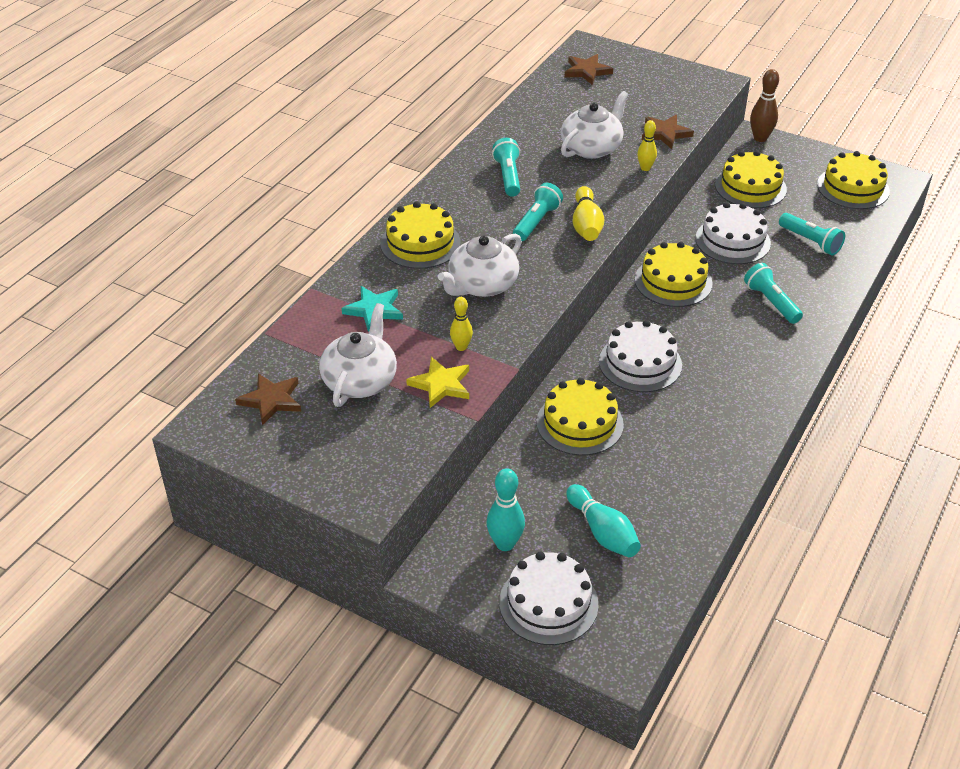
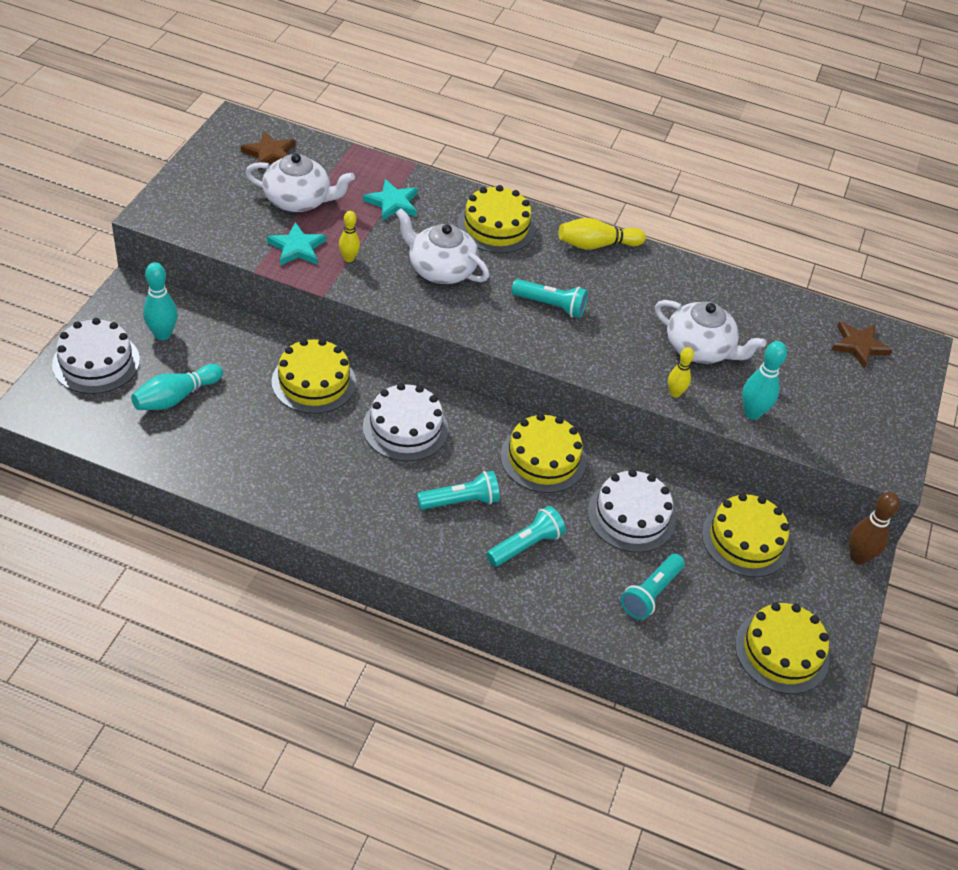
camera: 75 degrees right, 5 degrees up
yellow star [406,357,469,408] -> turquoise star [267,222,326,266]
turquoise flashlight [492,138,520,197] -> turquoise flashlight moved to [417,471,500,510]
yellow bowling pin [573,186,604,241] -> yellow bowling pin moved to [559,218,646,250]
brown star [642,115,694,149] -> turquoise bowling pin [742,341,787,420]

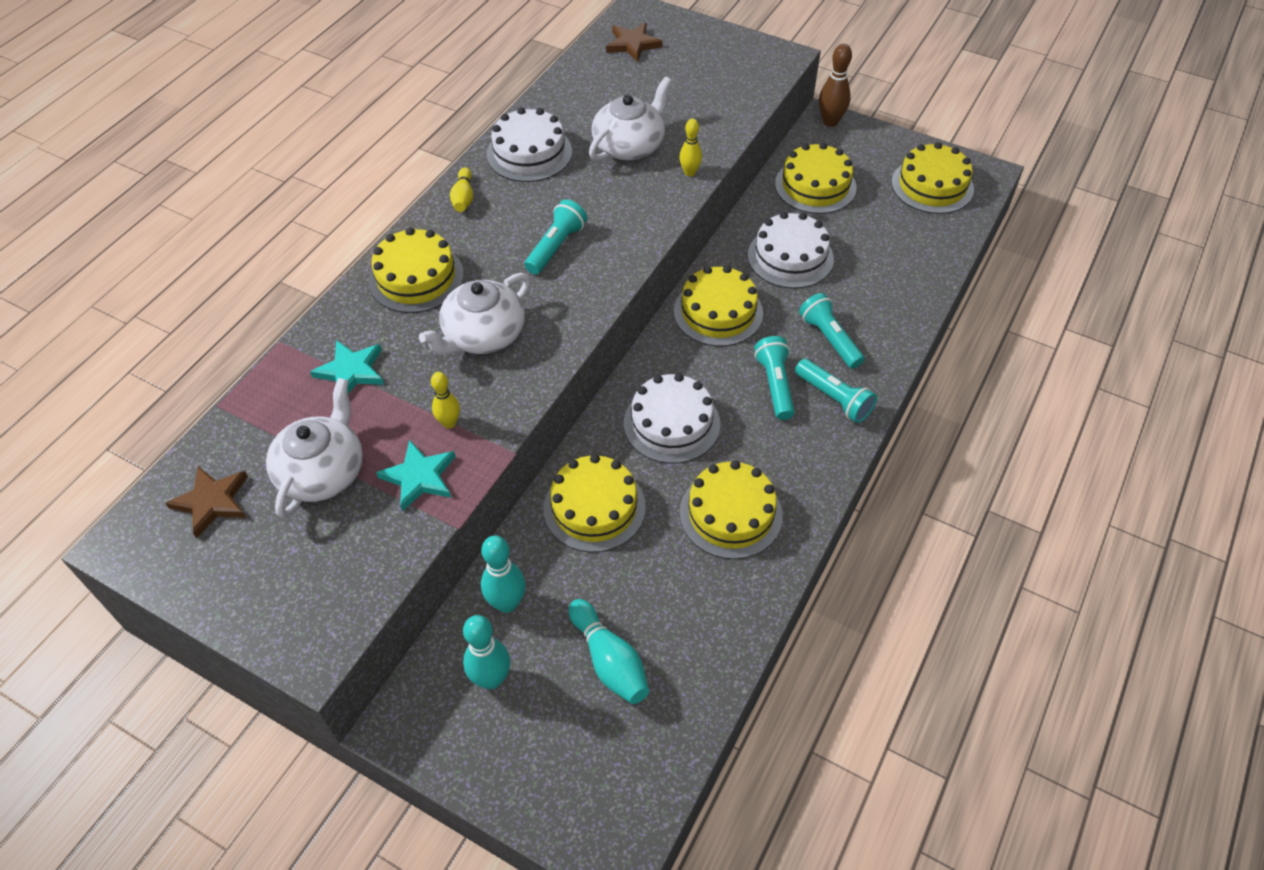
camera: 75 degrees left, 5 degrees up
white cake [52,318,140,394] -> white cake moved to [487,107,572,182]
yellow bowling pin [559,218,646,250] -> yellow bowling pin [450,167,473,212], size x0.65
turquoise flashlight [621,553,685,620] -> turquoise flashlight moved to [795,359,877,423]
turquoise bowling pin [742,341,787,420] -> turquoise bowling pin moved to [481,536,526,613]
none -> yellow cake [680,460,783,559]

